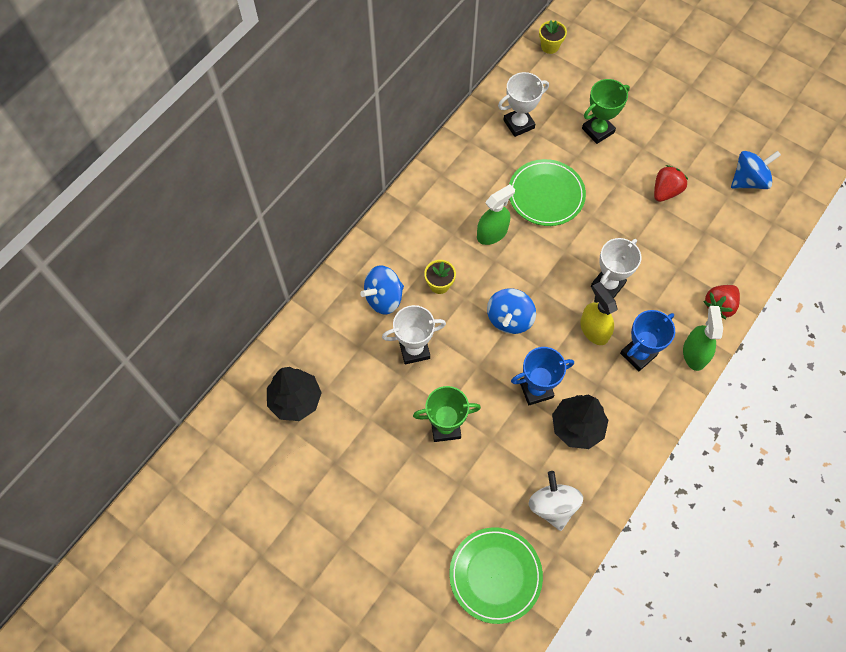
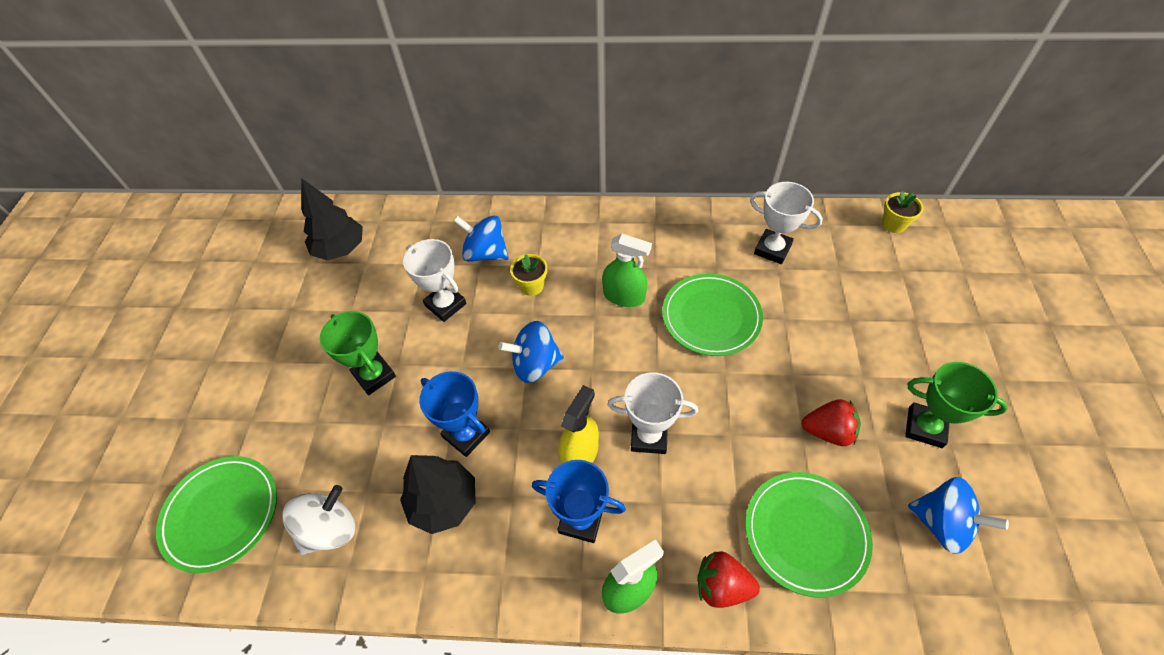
camera: 60 degrees right, 10 degrees down
green trophy [582,79,630,144] -> green trophy moved to [905,362,1008,448]
none -> green plate [745,472,873,597]

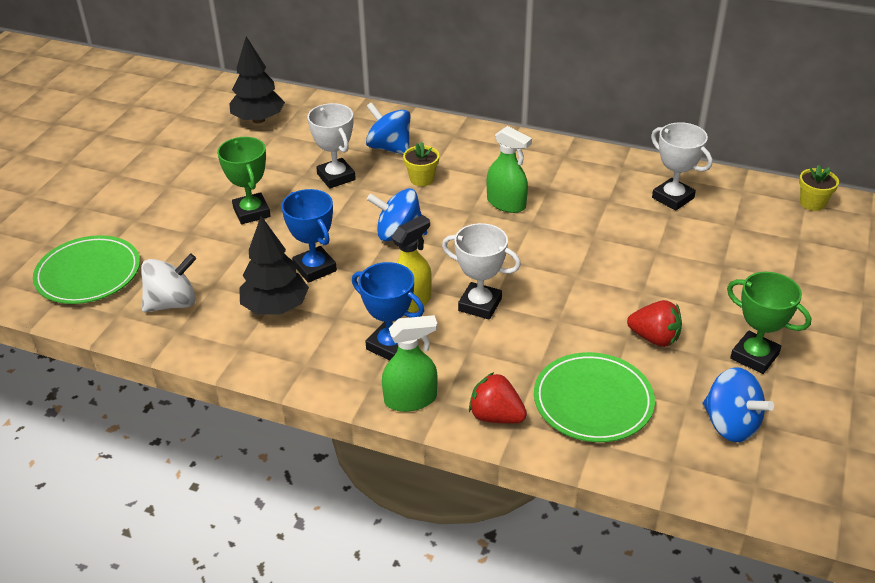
camera: 15 degrees right, 15 degrees down
green plate [662,273,763,356] -> none

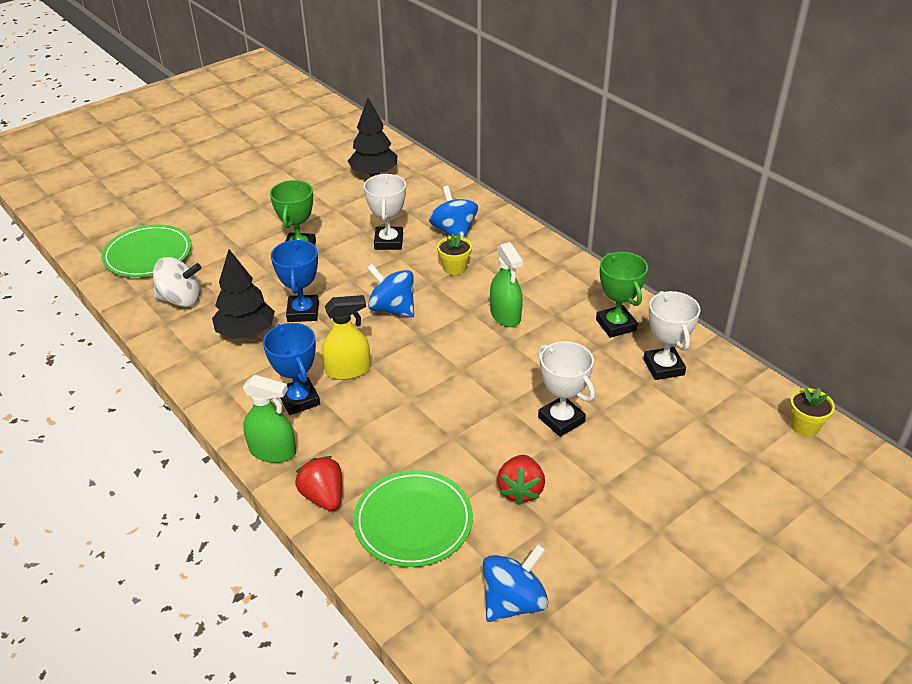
camera: 30 degrees right, 0 degrees up
white trophy [442,223,521,320] -> white trophy moved to [538,341,595,437]
red strawberry [627,300,682,347] -> red strawberry turned 45 degrees clockwise [497,455,545,505]
blue spinning top [703,367,774,442] -> blue spinning top turned 120 degrees counterclockwise [483,544,548,622]
green trophy [727,272,811,374] -> green trophy moved to [596,252,648,338]

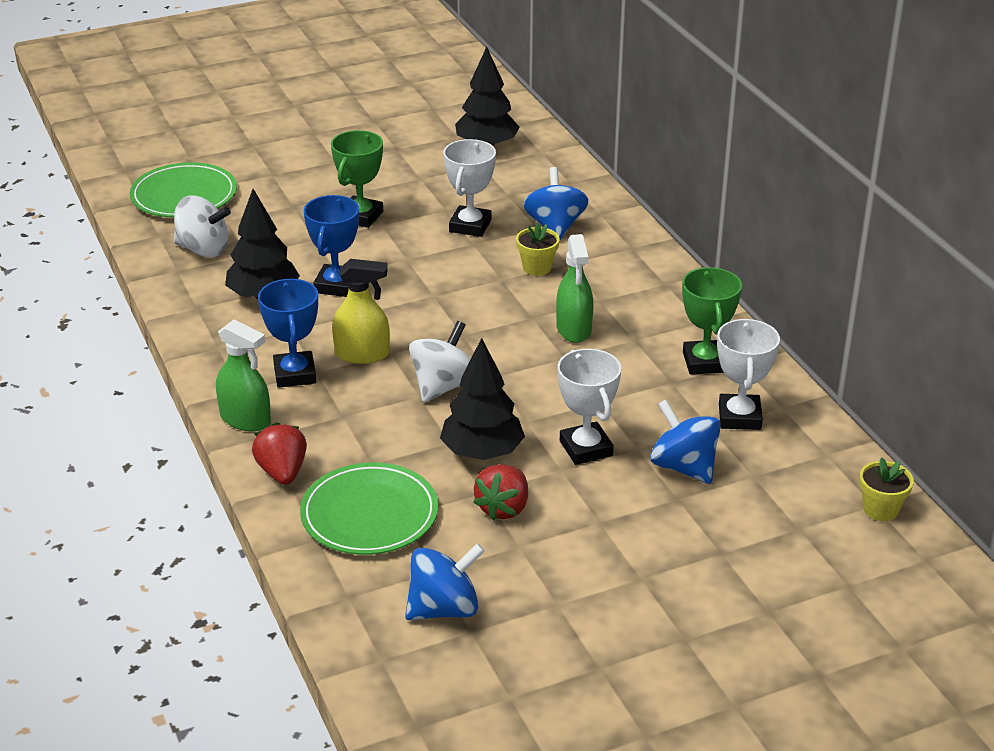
camera: 15 degrees right, 5 degrees down
blue spinning top [367,264,414,317] -> blue spinning top moved to [650,399,721,484]
none -> white spinning top [409,321,471,402]
none -> black tree [440,338,525,460]

